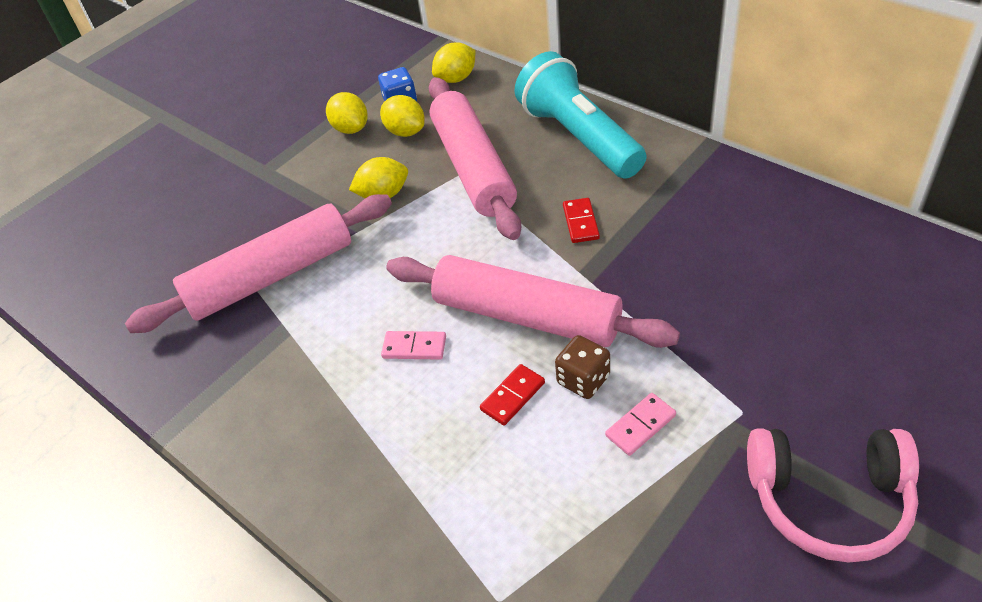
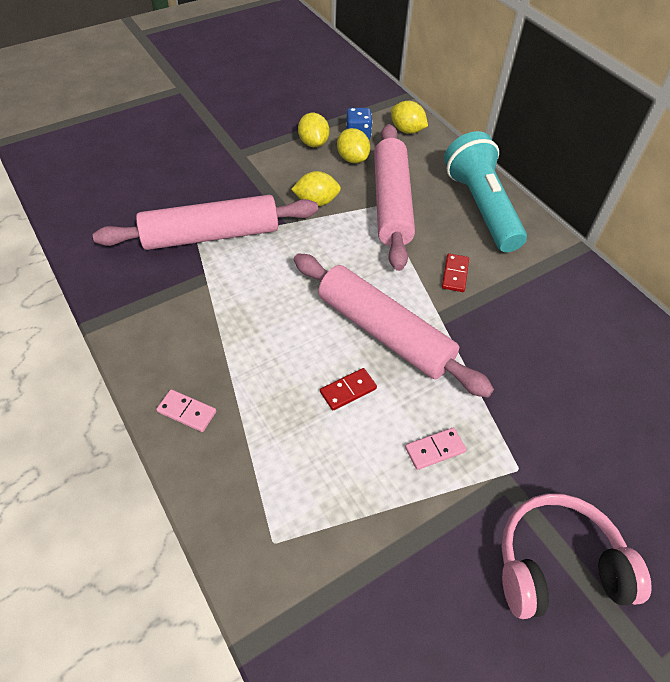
camera: 10 degrees right, 5 degrees up
pink domino [381,331,446,360] -> pink domino moved to [156,389,216,432]
yellow lemon [432,42,475,83] -> yellow lemon turned 60 degrees clockwise [391,101,428,134]
brown dice [555,335,610,399] -> none
pink headphones [747,428,919,563] -> pink headphones turned 150 degrees clockwise [501,493,652,619]

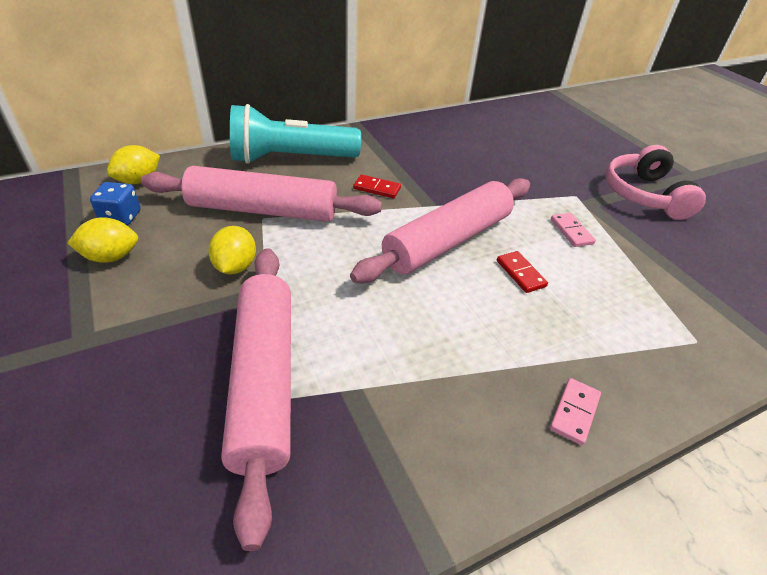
camera: 85 degrees left, 10 degrees down
yellow lemon [337,128,370,163] -> none

